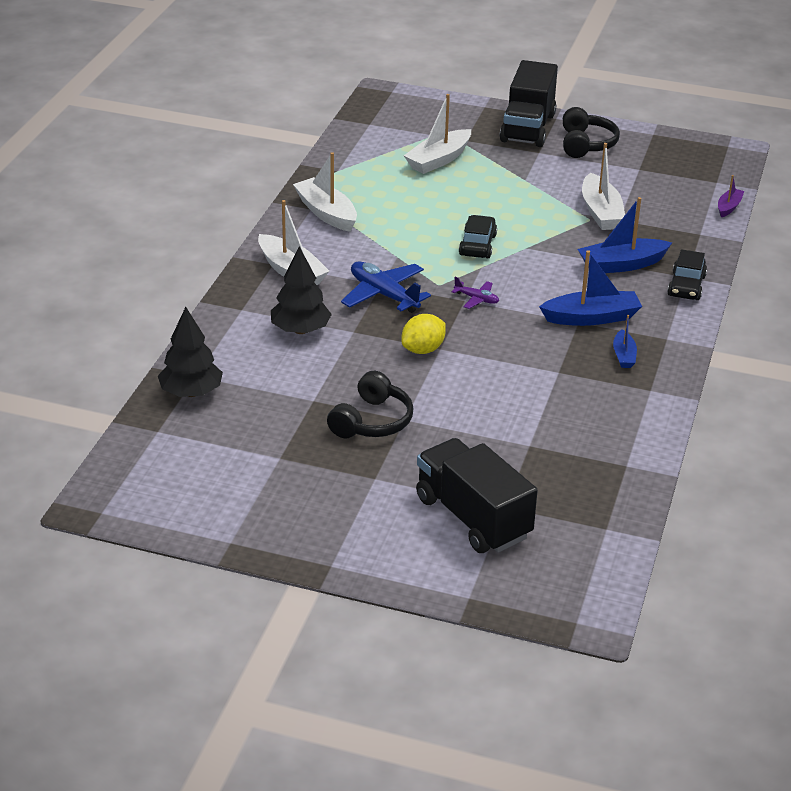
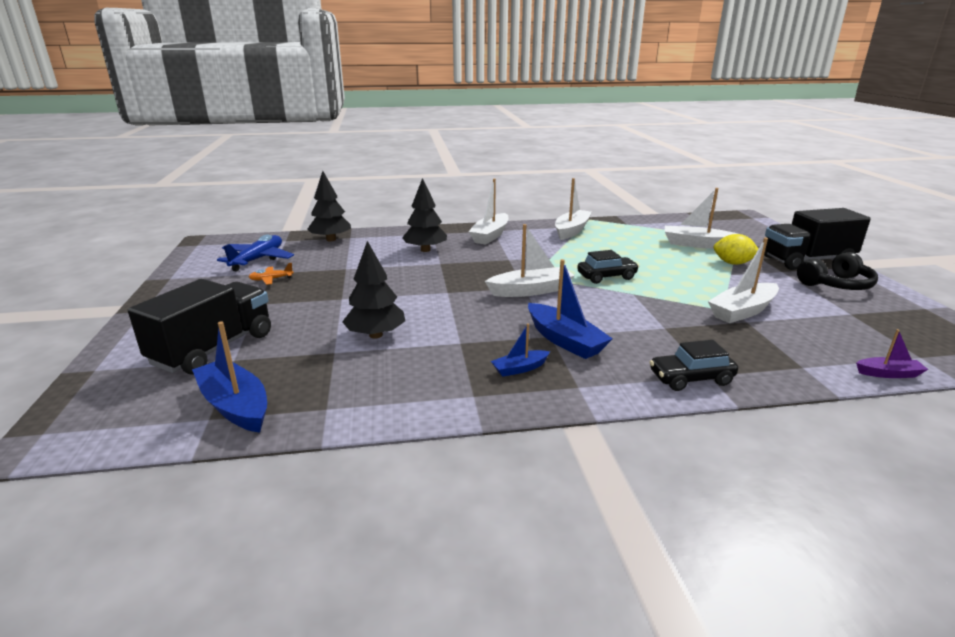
camera: 65 degrees right, 10 degrees down
black headphones [327,371,413,438] -> none
blue plane [341,261,431,313] -> blue plane moved to [217,234,294,272]
yellow lemon [401,314,446,354] -> yellow lemon moved to [713,234,759,265]
purple plane [451,277,499,309] -> white boat [485,224,574,297]
blue boat [578,197,672,273] -> blue boat moved to [192,321,267,433]
none -> orange plane [249,263,294,285]
none -> black tree [342,241,405,339]

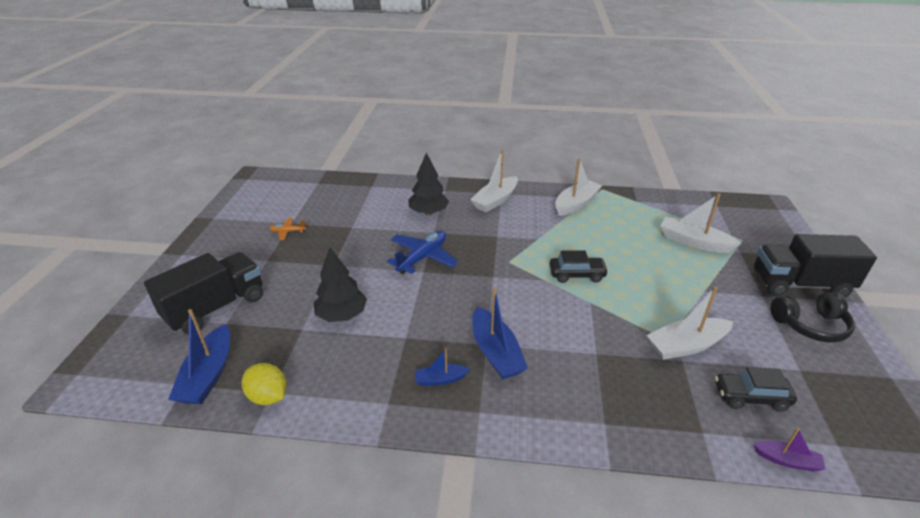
camera: 15 degrees right, 10 degrees up
blue boat [192,321,267,433] -> blue boat turned 150 degrees counterclockwise [168,309,230,404]
blue plane [217,234,294,272] -> blue plane moved to [387,231,458,274]
black tree [307,171,351,241] -> none
white boat [485,224,574,297] -> none
black car [650,340,738,391] -> black car moved to [715,367,797,412]
yellow lemon [713,234,759,265] -> yellow lemon moved to [242,363,286,405]

